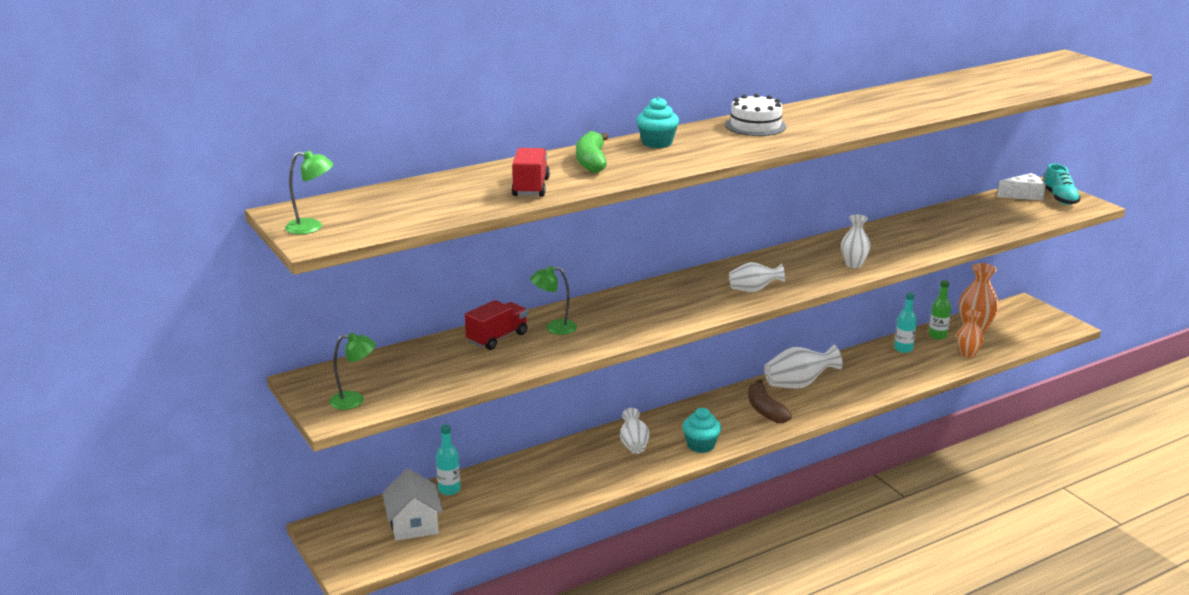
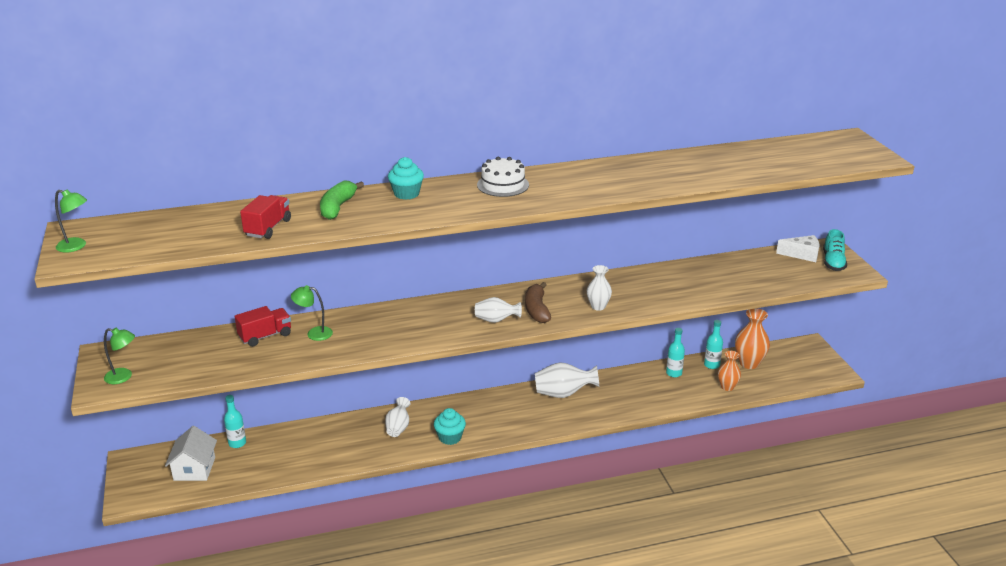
camera: 15 degrees right, 5 degrees up
brown banana [748,379,792,423] -> brown banana moved to [525,282,551,323]
green bottle [929,280,951,340] -> turquoise bottle [704,320,723,369]

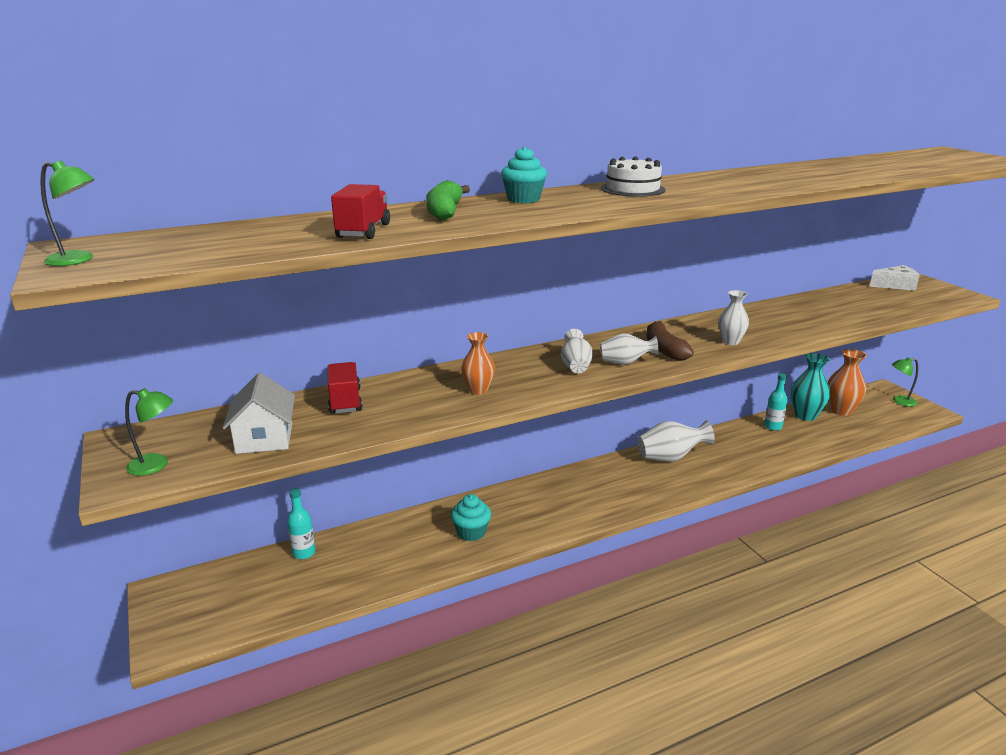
camera: 10 degrees left, 5 degrees down
white house [165,426,217,481] -> white house moved to [223,372,295,454]
red truck [235,306,291,347] -> red truck turned 60 degrees counterclockwise [328,362,363,414]
green lamp [291,285,333,341] -> green lamp moved to [892,357,918,407]
white vase [385,397,411,437] -> white vase moved to [561,329,593,373]
turquoise cupcake [434,408,466,445] -> turquoise cupcake moved to [451,494,491,541]
turquoise bottle [704,320,723,369] -> turquoise vase [791,353,830,421]
orange vase [718,351,741,391] -> orange vase moved to [461,332,495,395]
turquoise shoe [823,229,847,271] -> none

